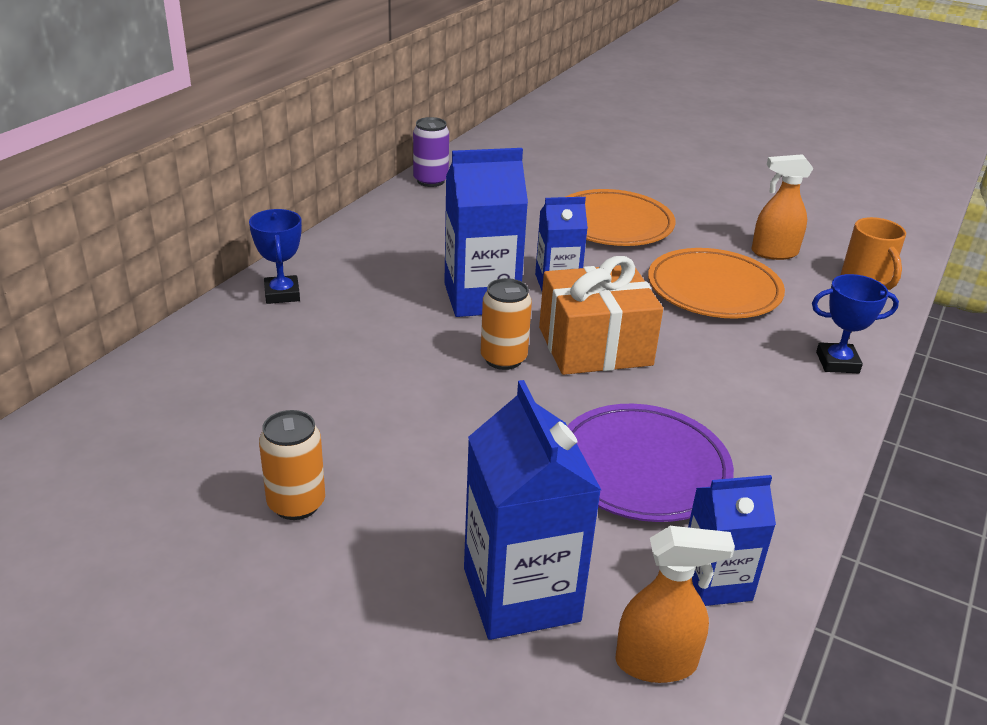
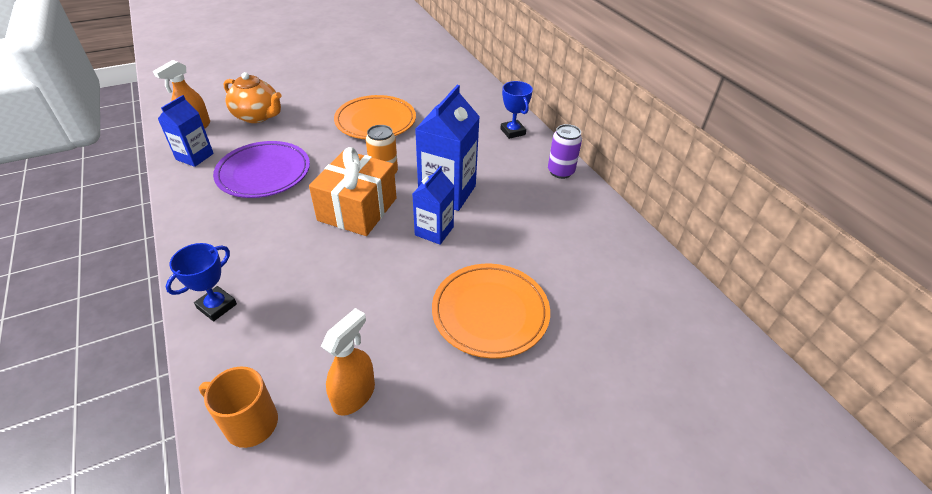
camera: 125 degrees right, 10 degrees up
blue trophy [249,209,302,304] -> blue trophy turned 45 degrees clockwise [500,81,533,139]
orange can [259,410,325,520] -> none
purple can [413,117,449,187] -> purple can moved to [548,124,582,179]
blue carton [464,380,601,640] -> orange teapot [223,72,282,123]
orange plate [648,248,785,319] -> orange plate moved to [334,95,416,139]

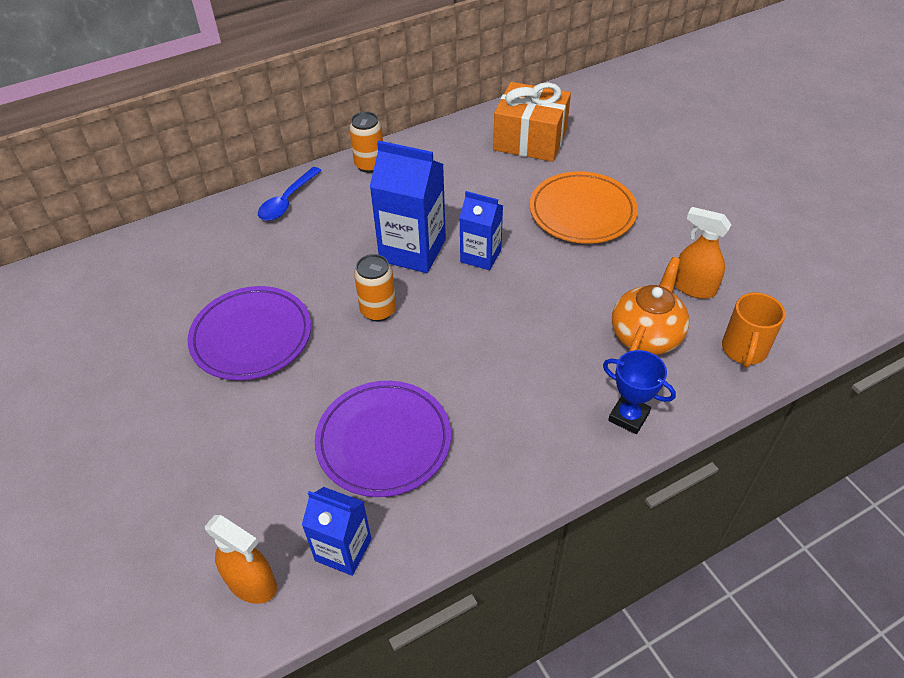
camera: 90 degrees left, 5 degrees up
orange teapot [223,72,282,123] -> orange teapot moved to [612,257,689,355]
orange gift [309,147,397,236] -> orange gift moved to [493,82,571,162]
orange plate [334,95,416,139] -> purple plate [188,286,311,380]
blue trophy [500,81,533,139] -> blue spoon [258,167,322,221]
purple can [548,124,582,179] -> orange can [349,112,383,173]

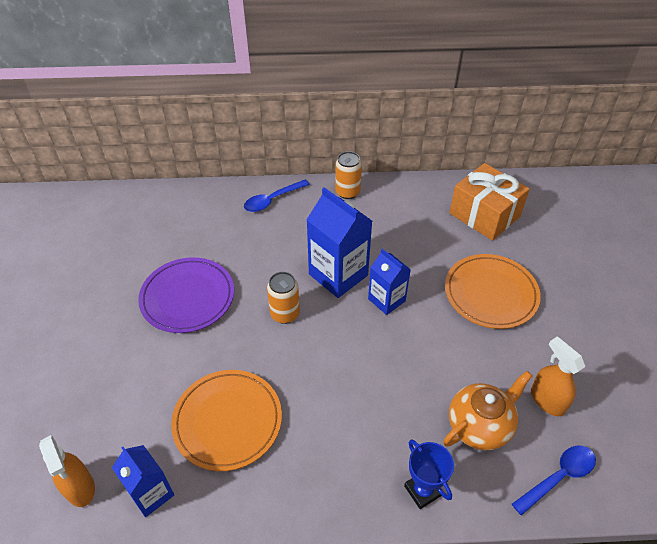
camera: 25 degrees right, 0 degrees up
purple plate [315,381,451,497] -> orange plate [171,370,282,471]
orange mug [722,292,785,368] -> blue spoon [512,446,596,516]

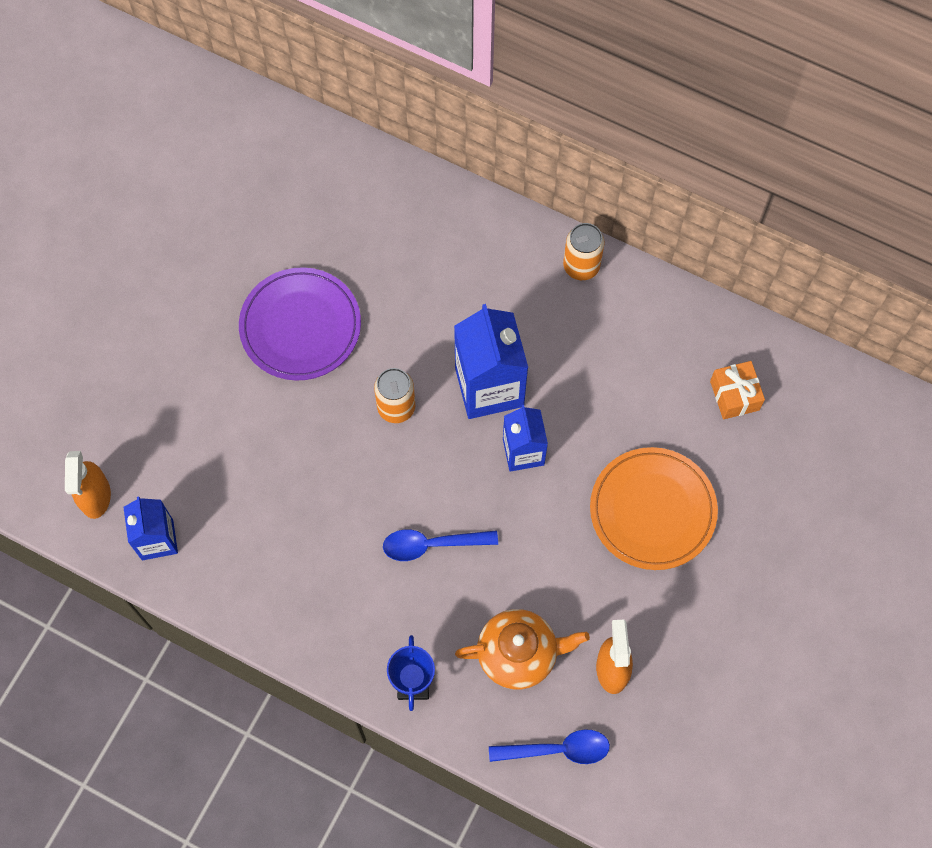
camera: 30 degrees right, 20 degrees up
orange plate [171,370,282,471] -> none
blue spoon [244,180,310,212] -> blue spoon moved to [383,529,498,561]
orange gift [449,163,530,241] -> orange gift [710,361,765,419], size x0.55

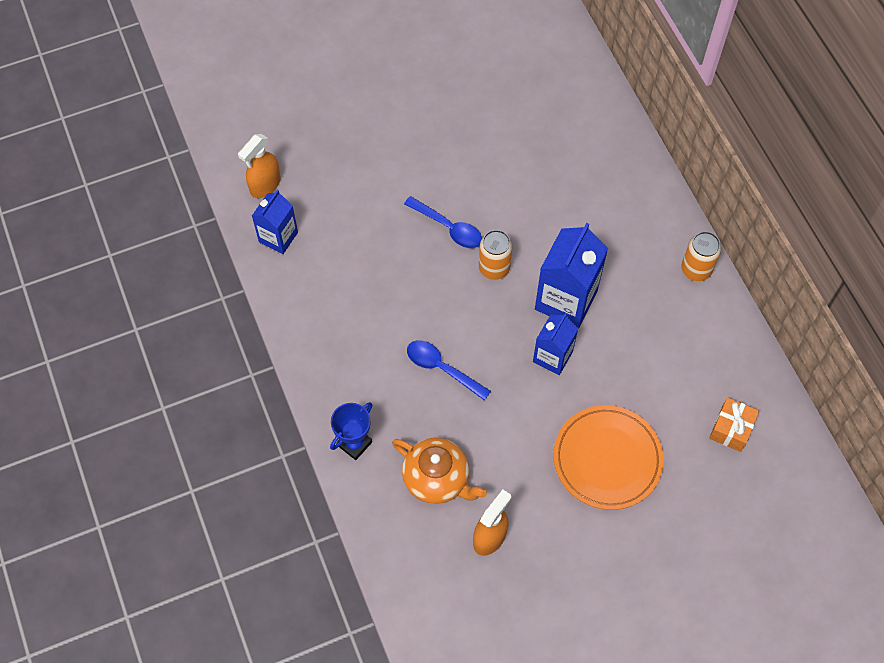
camera: 40 degrees right, 5 degrees down
purple plate [239,267,361,381] -> none
blue spoon [489,729,610,764] -> blue spoon moved to [404,196,482,248]

